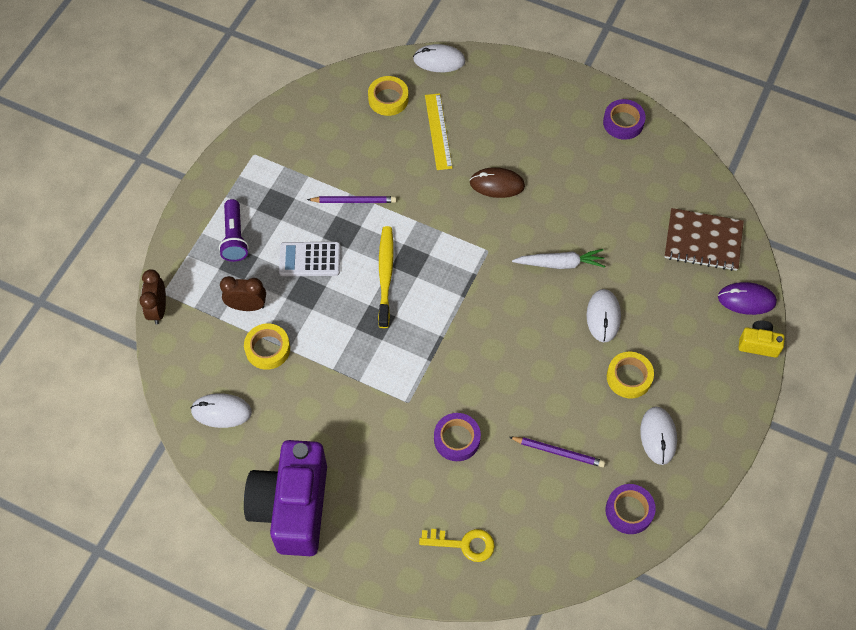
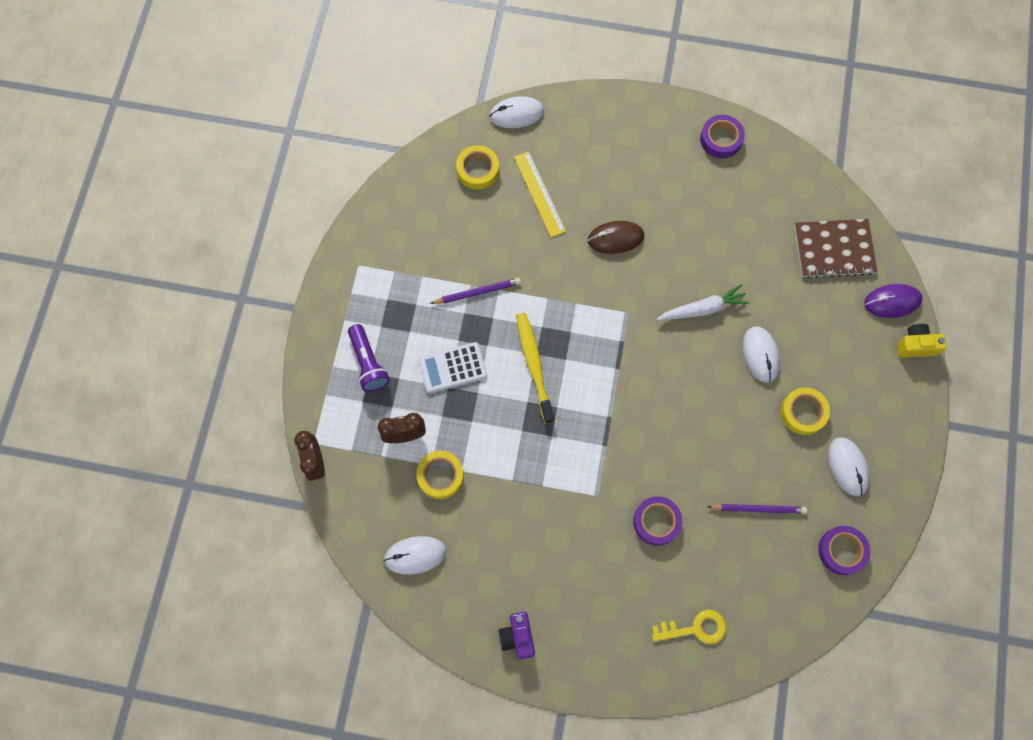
camera: 15 degrees left, 10 degrees up
purple camera [244,440,327,556] -> purple camera [499,612,535,659], size x0.42

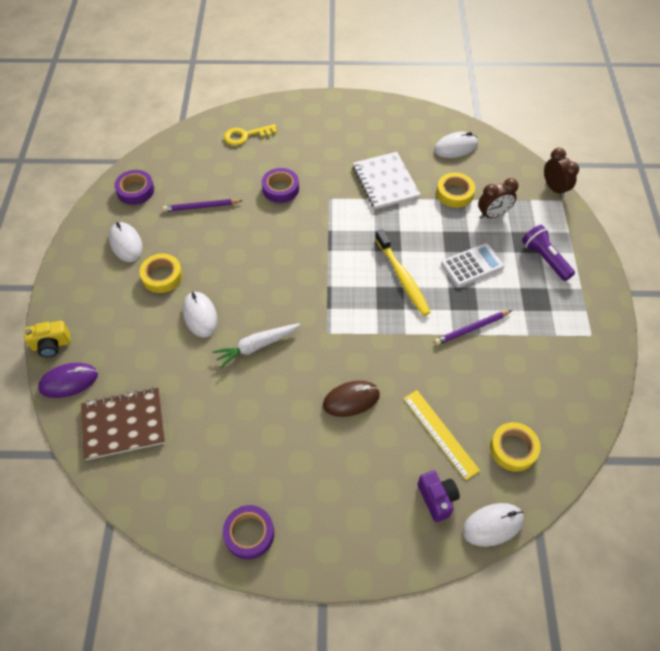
camera: 170 degrees right, 15 degrees down
purple camera [499,612,535,659] -> purple camera moved to [417,471,460,522]
none -> white notebook [353,152,421,209]

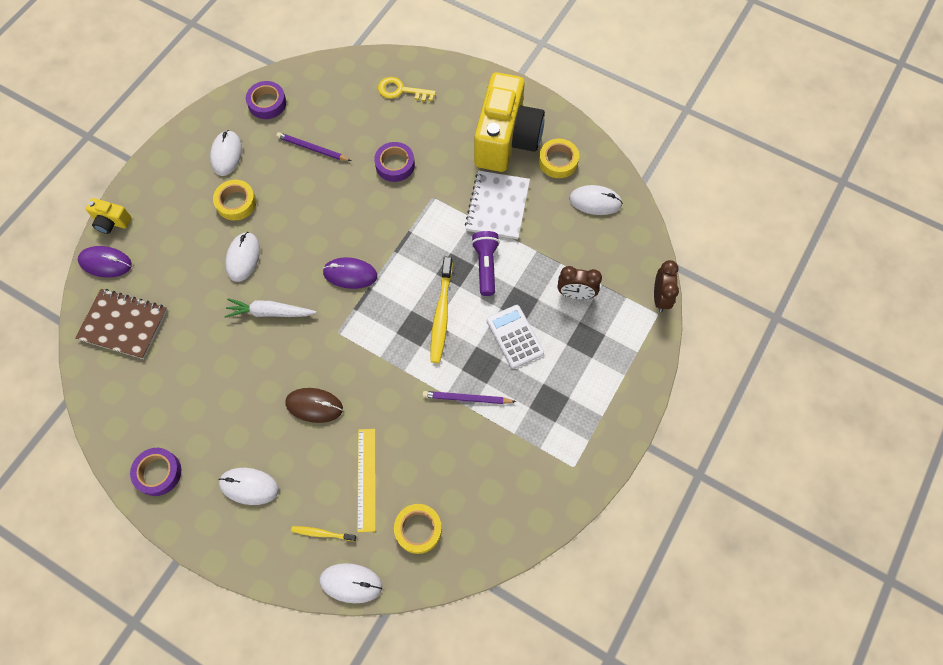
camera: 30 degrees right, 10 degrees up
purple camera [417,471,460,522] -> yellow toothbrush [291,526,356,541]
yellow tape [436,173,475,208] -> yellow tape moved to [539,139,579,178]
white calculator [441,243,505,287] -> white calculator turned 120 degrees counterclockwise [487,305,544,369]
purple flashlight [522,225,575,281] -> purple flashlight moved to [471,231,500,296]
none -> white mouse [219,468,279,505]
none -> purple mouse [323,257,377,289]
none -> yellow camera [474,72,545,172]

